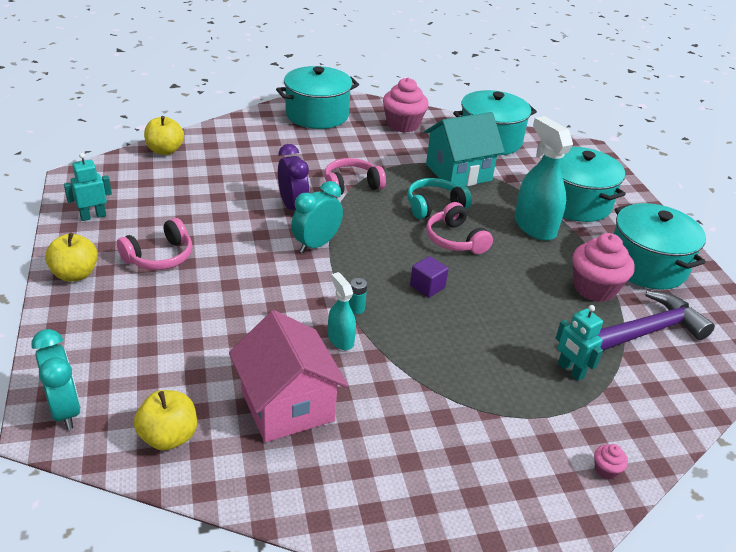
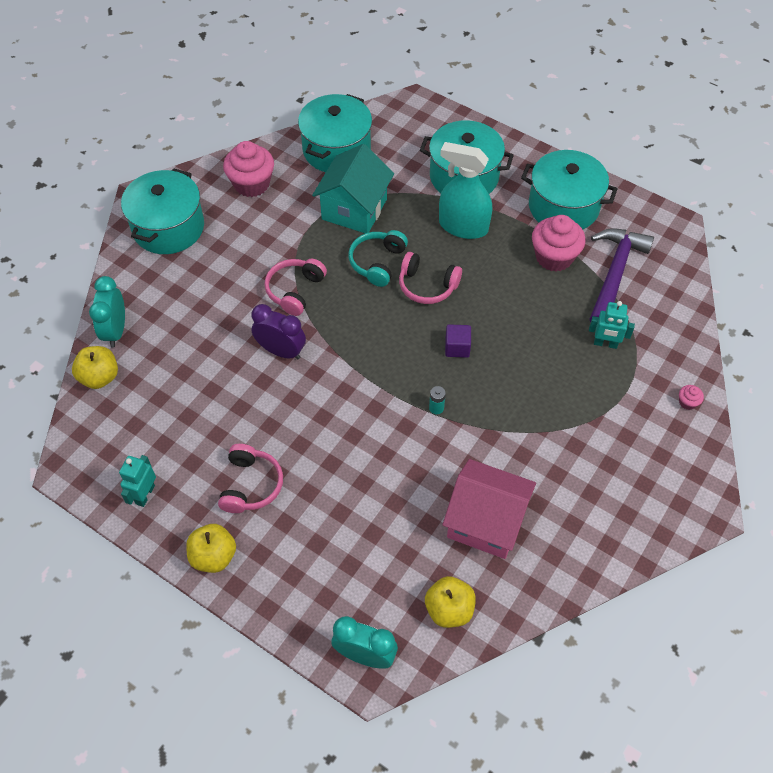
camera: 40 degrees left, 20 degrees up
turquoise clock [291,181,343,253] -> turquoise clock moved to [89,276,125,347]
turquoise spray bottle [328,272,356,350] -> none

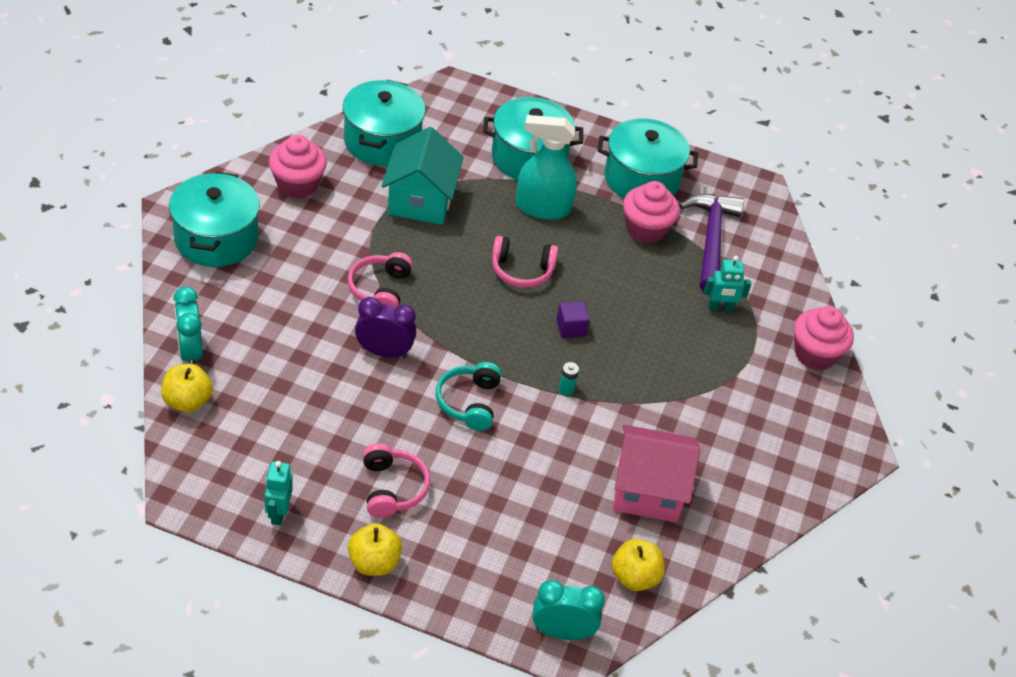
camera: 20 degrees left, 10 degrees down
turquoise headphones [349,230,408,287] -> turquoise headphones moved to [436,362,502,431]
pink cupcake [679,385,704,410] -> pink cupcake [794,306,854,370], size x2.36

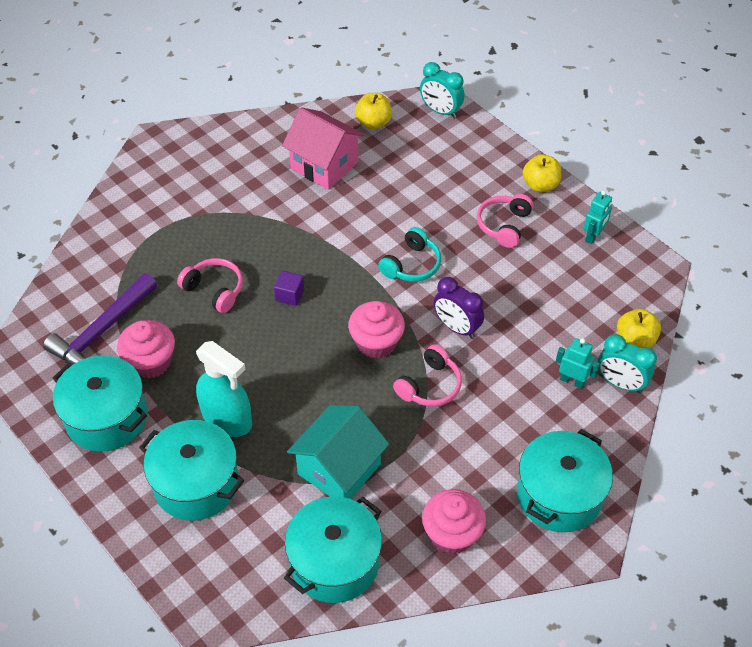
camera: 145 degrees left, 5 degrees up
turquoise clock [173,286,203,364] -> turquoise clock turned 105 degrees clockwise [598,334,657,393]
pink headphones [492,236,558,288] -> pink headphones moved to [177,258,243,313]
turquoise battery [559,362,579,395] -> none
turquoise robot [704,256,751,312] -> turquoise robot moved to [556,338,600,389]
pink cupcake [794,306,854,370] -> pink cupcake moved to [348,301,405,359]

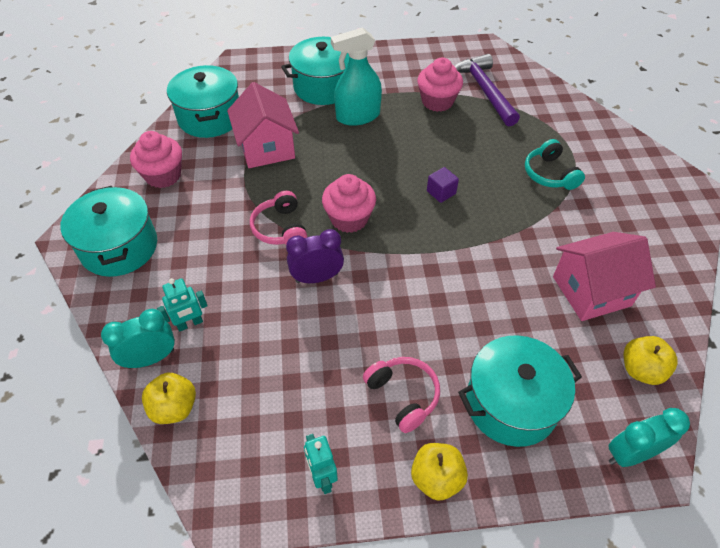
camera: 125 degrees right, 0 degrees up
turquoise pot [53,355,147,452] -> turquoise pot moved to [458,335,582,447]
pink headphones [177,258,243,313] -> none
turquoise house [287,405,389,499] -> pink house [227,82,299,168]
turquoise headphones [378,227,441,282] -> turquoise headphones moved to [525,139,585,190]

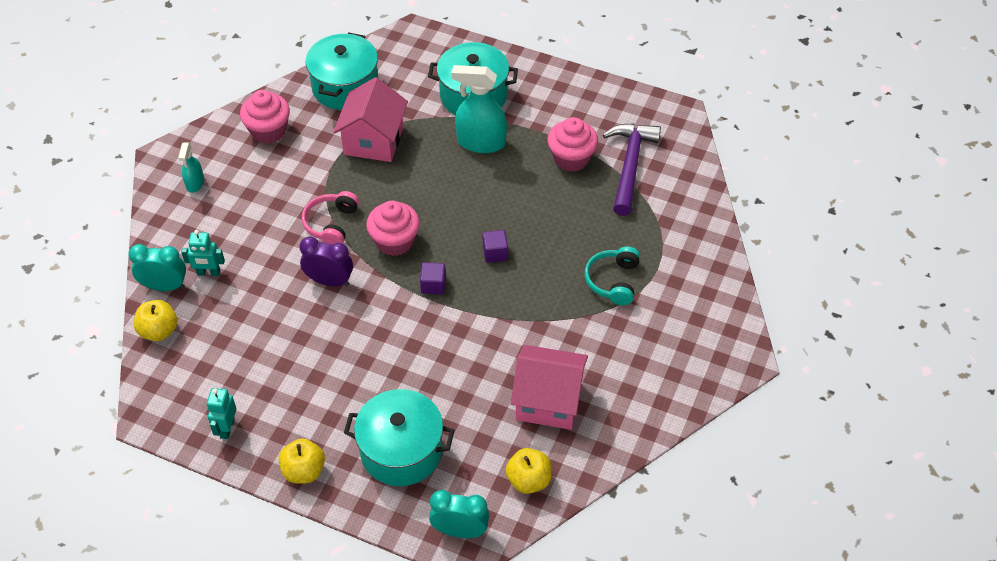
camera: 30 degrees right, 0 degrees up
turquoise pot [60,186,157,277] -> turquoise spray bottle [178,142,204,193]
pink headphones [363,357,440,433] -> none
none -> purple cube [420,262,446,295]

